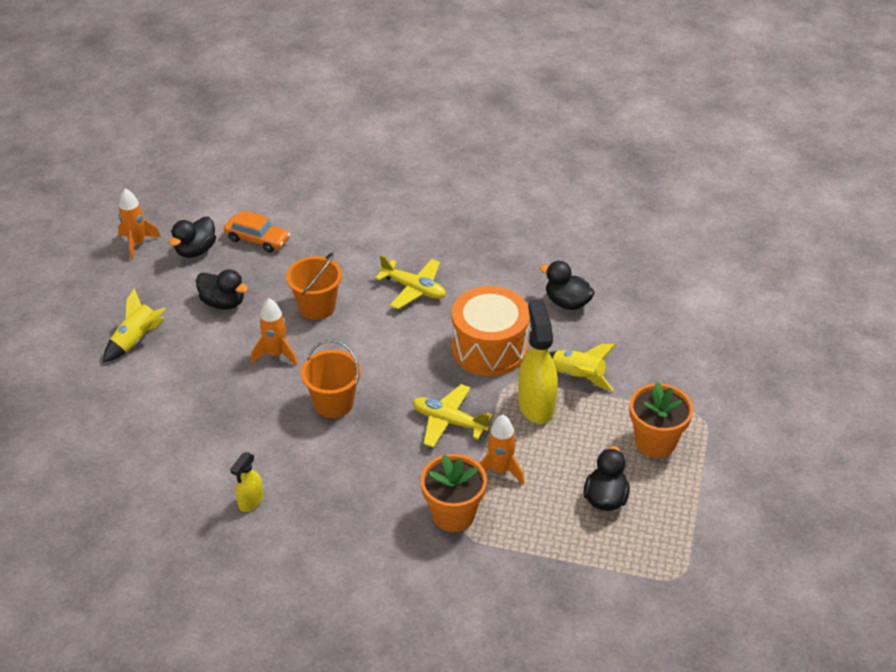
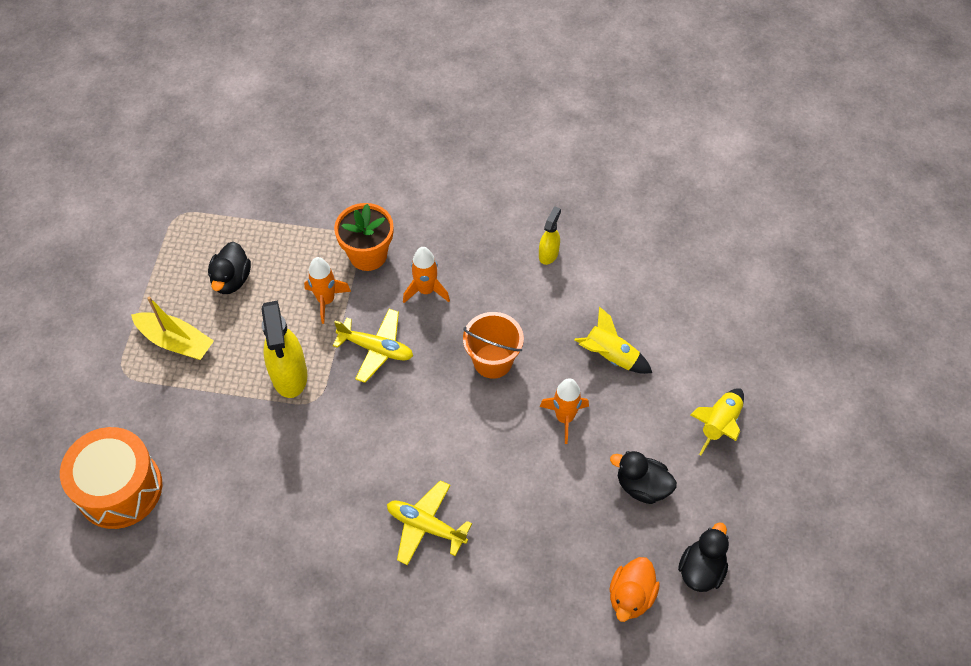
camera: 175 degrees right, 15 degrees up
orange rocket [118,188,161,260] -> orange rocket moved to [403,247,450,303]
orange car [224,210,290,253] -> orange duck [610,557,660,622]
orange bucket [286,252,342,320] -> none
orange drum [452,286,530,376] -> orange drum moved to [60,427,162,529]
black duck [540,261,595,310] -> none
yellow rocket [549,344,616,391] -> yellow rocket moved to [575,307,652,374]
orange flower pot [629,382,693,458] -> yellow boat [131,296,214,360]

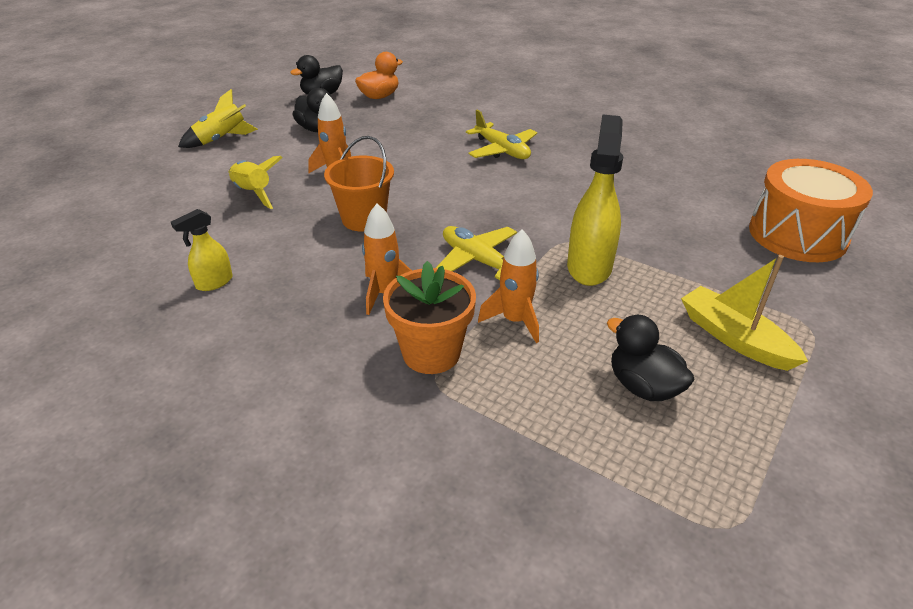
camera: 155 degrees left, 20 degrees down
black duck [208,242,251,294] -> black duck turned 75 degrees counterclockwise [607,315,695,401]

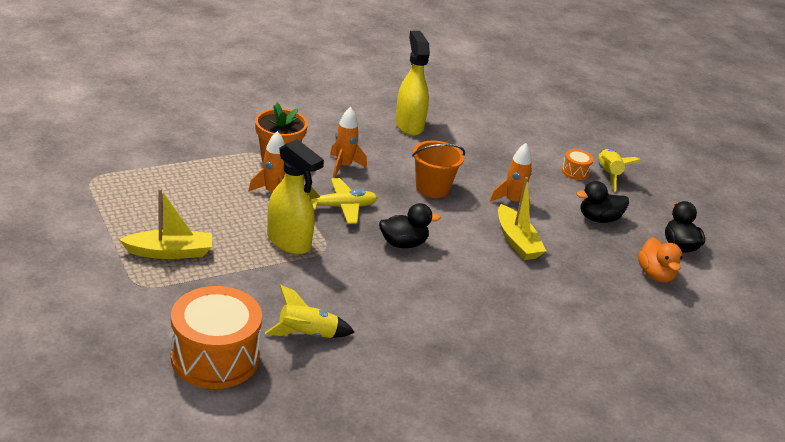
camera: 115 degrees right, 5 degrees down
yellow spray bottle [171,209,233,291] -> yellow spray bottle [395,31,430,136], size x1.86
yellow rocket [228,156,283,209] -> yellow rocket moved to [265,285,355,338]
yellow plane [466,110,537,159] -> none
black duck [607,315,695,401] -> black duck moved to [379,203,441,248]
none -> yellow boat [498,177,546,260]
none -> orange drum [562,149,594,180]

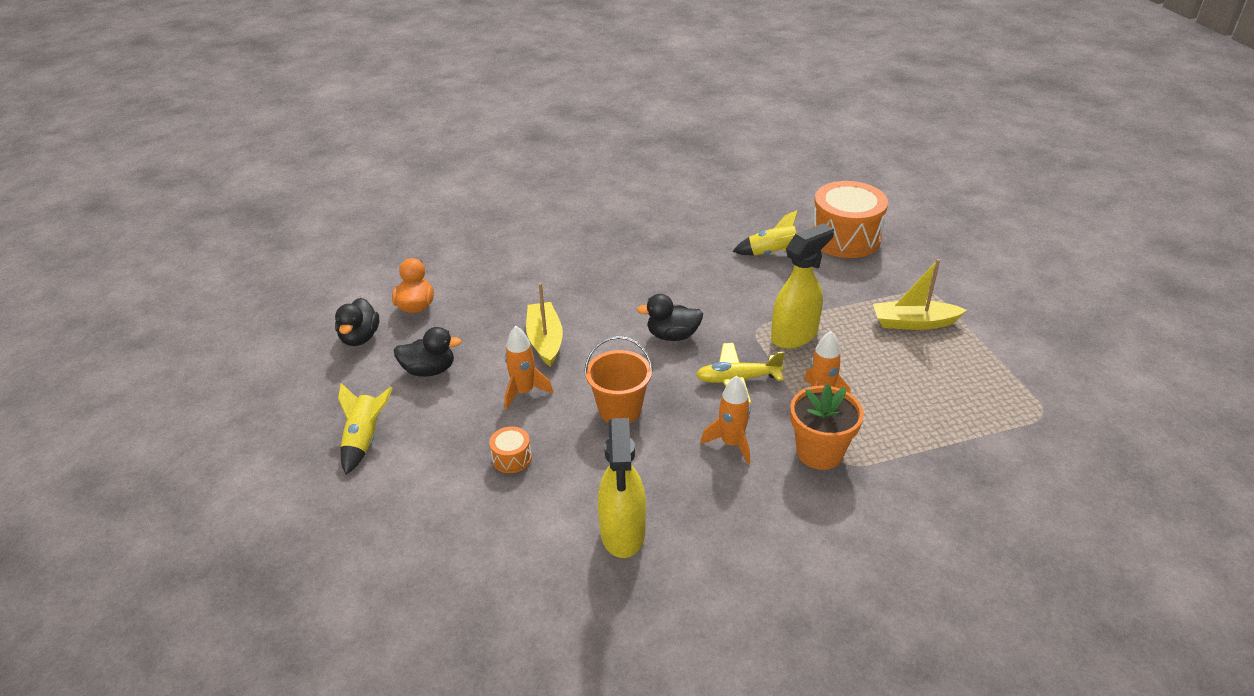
camera: 165 degrees left, 5 degrees up
yellow spray bottle [267,139,324,254] -> yellow spray bottle turned 90 degrees clockwise [771,223,834,349]
orange drum [562,149,594,180] -> orange drum moved to [489,426,532,473]

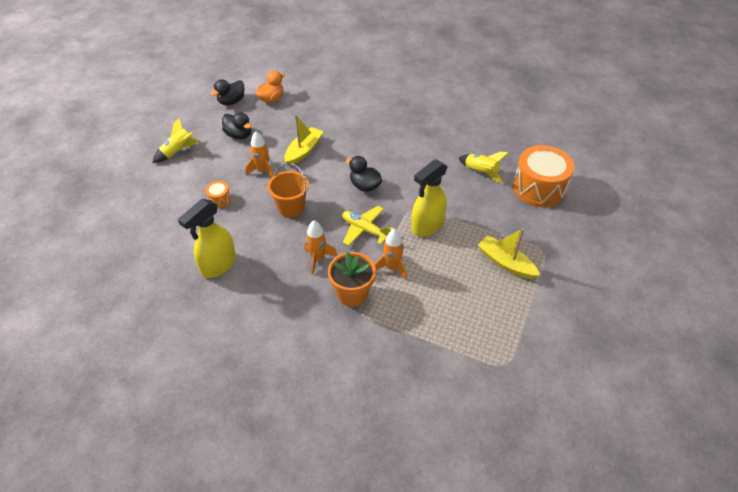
camera: 40 degrees right, 10 degrees up
yellow spray bottle [771,223,834,349] -> yellow spray bottle turned 135 degrees clockwise [412,159,448,236]

